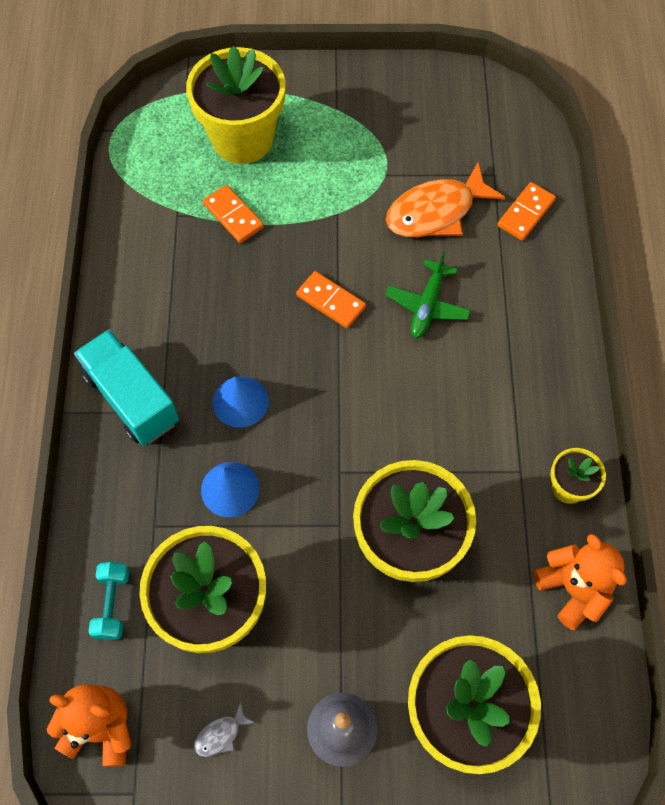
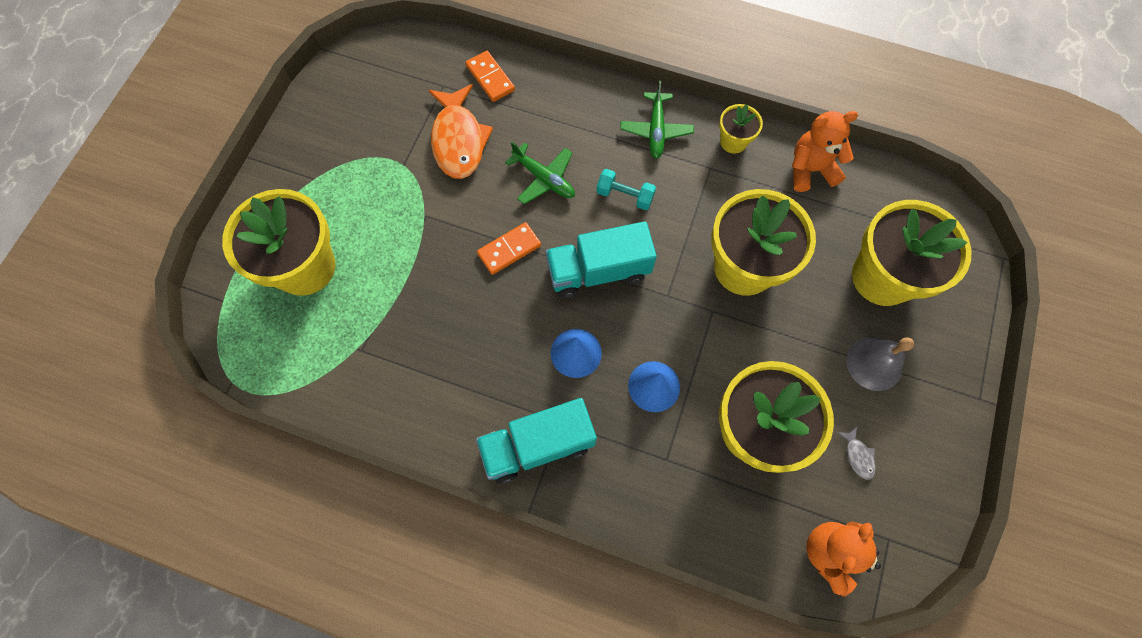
camera: 70 degrees left, 5 degrees up
turquoise dumbbell [88,562,129,640] -> turquoise dumbbell moved to [596,169,656,210]
orange domino [203,185,264,243] -> none
none -> turquoise truck [545,221,657,298]
none -> green plane [620,81,694,159]

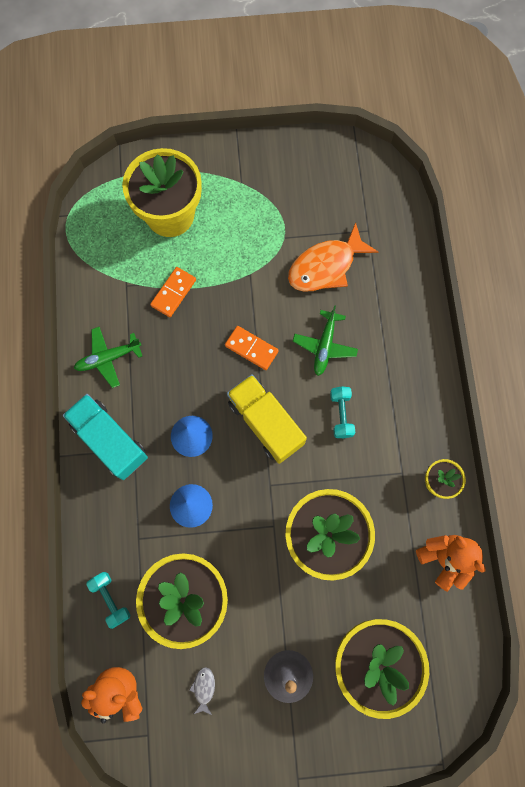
camera: 65 degrees right, 5 degrees up
orange domino [465,51,515,102] -> orange domino moved to [150,267,196,317]
turquoise truck [545,221,657,298] -> yellow truck [227,374,307,464]
green plane [620,81,694,159] -> green plane moved to [74,327,142,388]
grey fish [837,427,875,480] -> grey fish turned 135 degrees clockwise [189,667,215,715]
none -> turquoise dumbbell [86,572,130,629]

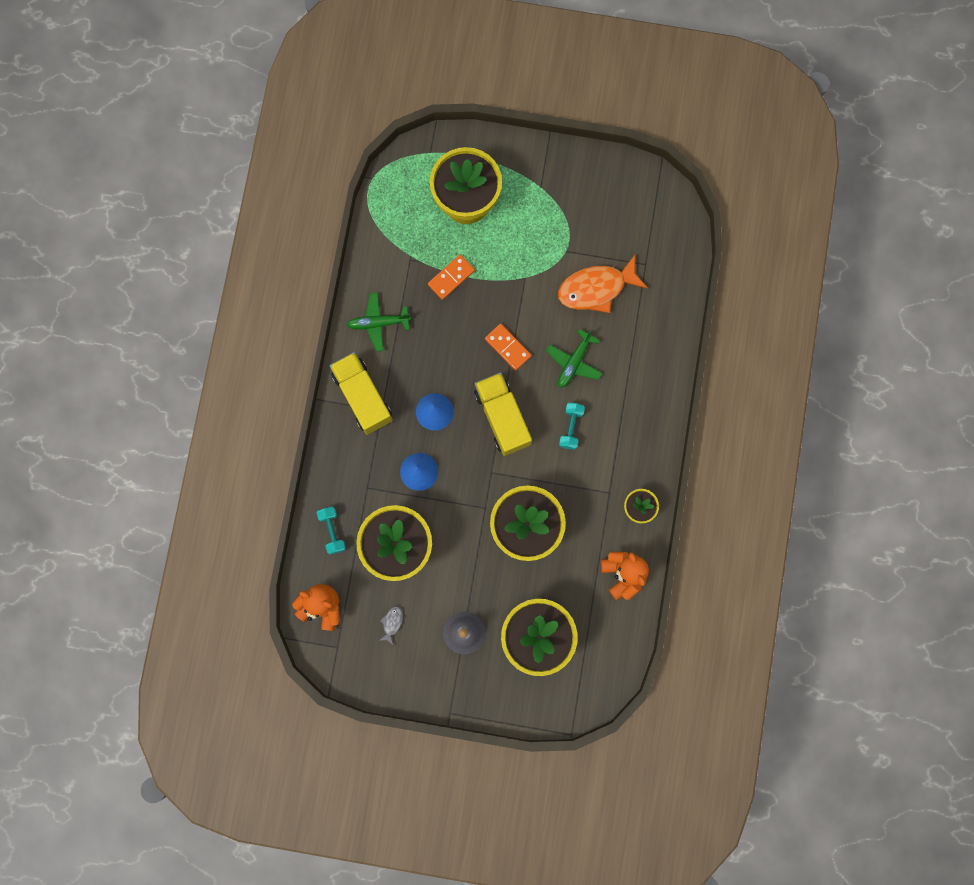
camera: 15 degrees right, 5 degrees up
turquoise truck [63,394,148,480] -> yellow truck [330,352,393,435]

